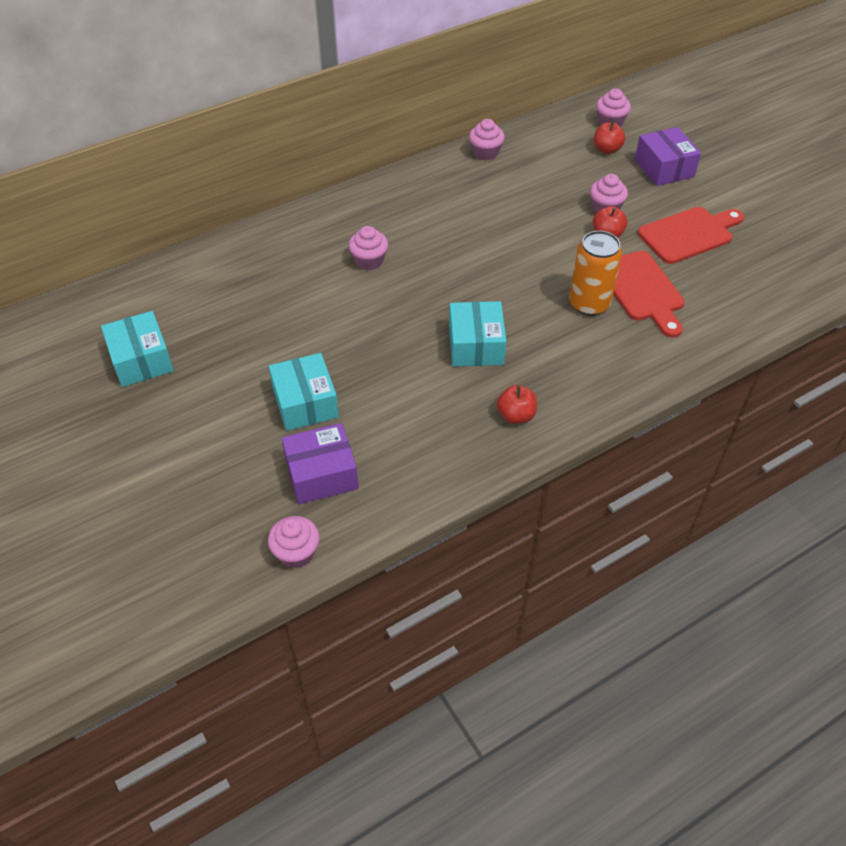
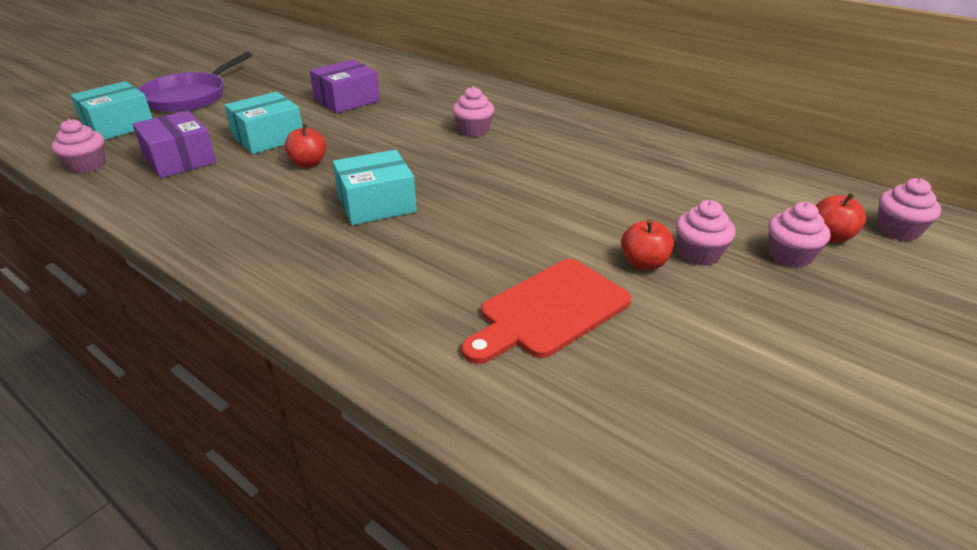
camera: 70 degrees right, 15 degrees down
turquoise box [101,311,174,387] -> turquoise box moved to [71,81,153,140]
pink cupcake [469,119,505,160] -> pink cupcake moved to [768,202,830,268]
red apple [497,385,537,424] -> red apple moved to [284,124,327,168]
orange can [569,231,622,316] -> none
purple box [635,127,701,186] -> purple box moved to [310,59,380,113]
red cutting board [638,207,744,264] -> none
none -> purple pan [138,52,252,112]

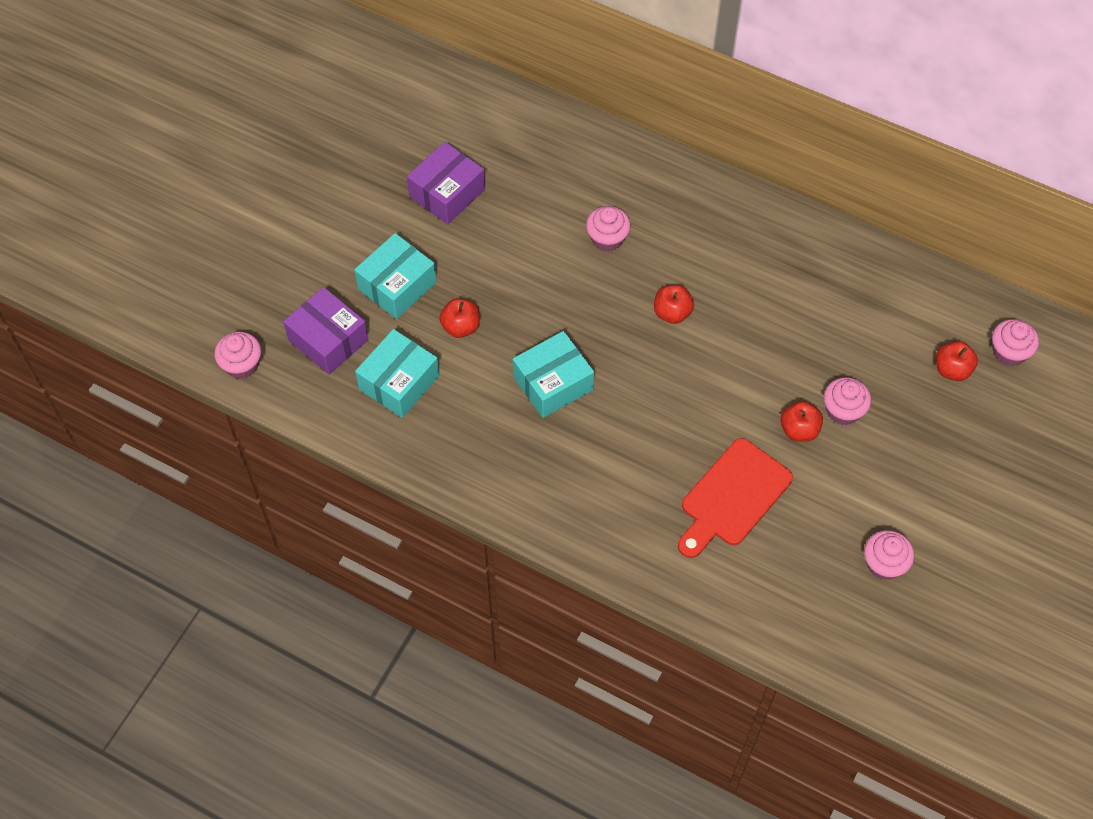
camera: 10 degrees left, 25 degrees up
turquoise box [71,81,153,140] -> turquoise box moved to [355,329,440,418]
purple pan [138,52,252,112] -> none
pink cupcake [768,202,830,268] -> pink cupcake moved to [864,530,914,580]
none -> red apple [654,285,694,324]

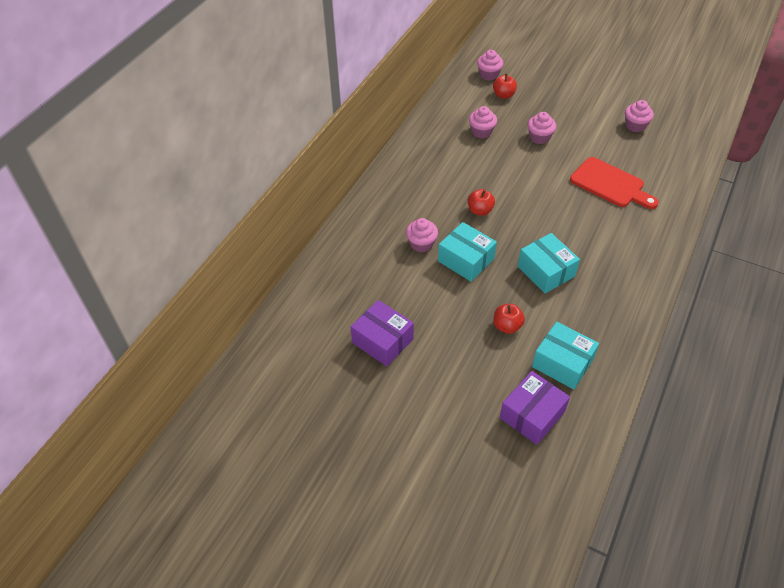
camera: 90 degrees left, 10 degrees down
pink cupcake [214,332,261,379] -> pink cupcake moved to [469,106,497,138]
turquoise box [354,233,437,319] -> turquoise box moved to [438,222,497,282]
red apple [780,401,823,442] -> none

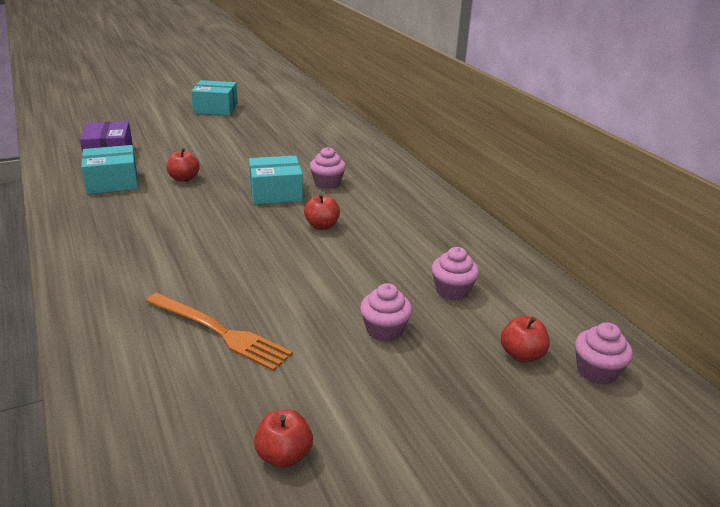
camera: 125 degrees right, 20 degrees down
purple box [351,300,414,366] -> none
turquoise box [518,233,580,293] -> turquoise box moved to [191,80,238,115]
red cutting board [570,157,659,209] -> orange fork [146,293,293,371]
pink cupcake [625,100,654,132] -> red apple [254,410,313,468]

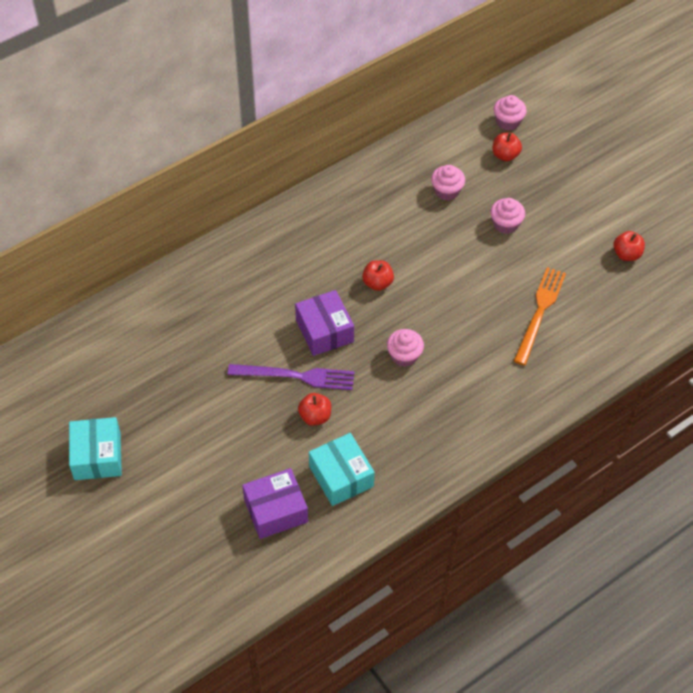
camera: 100 degrees left, 25 degrees up
turquoise box [249,155,303,205] -> purple box [295,290,354,356]
pink cupcake [310,147,346,189] -> pink cupcake moved to [387,329,424,367]
none -> purple fork [228,364,354,390]

